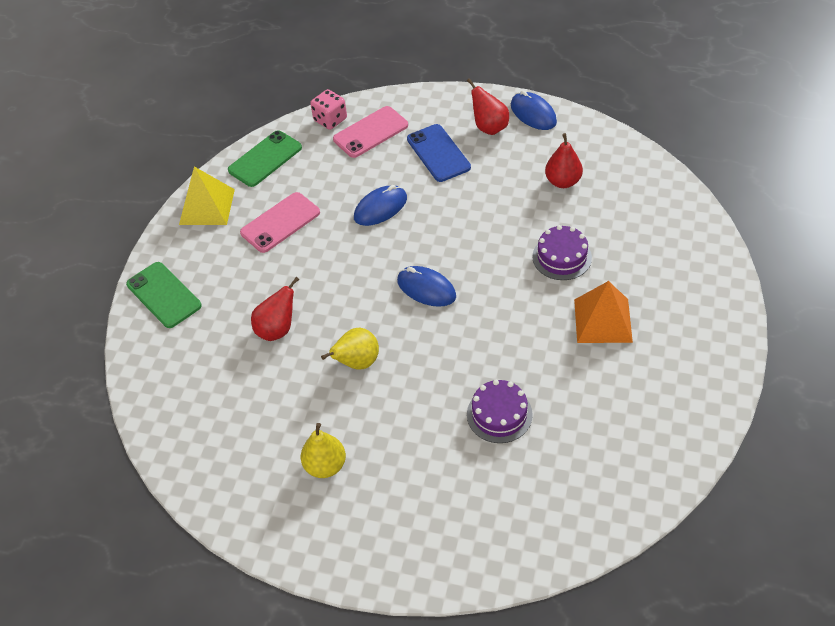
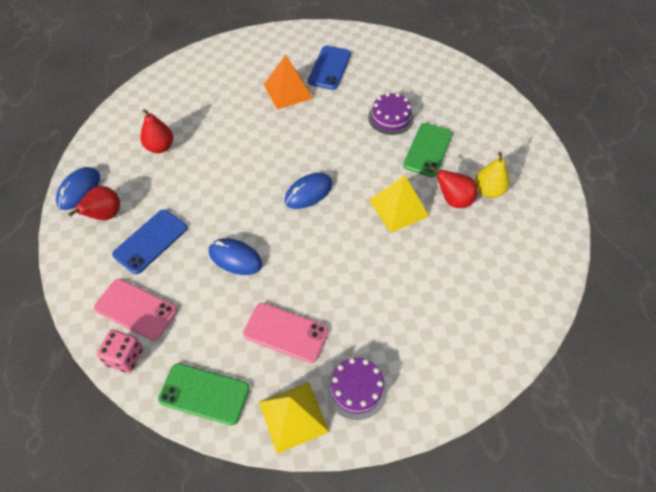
camera: 120 degrees left, 5 degrees up
green phone [126,262,202,328] -> green phone moved to [403,123,452,177]
red pear [251,277,299,341] -> red pear moved to [429,166,477,208]
yellow pear [321,328,379,370] -> yellow pyramid [369,175,429,233]
blue mouse [397,266,456,307] -> blue mouse turned 45 degrees clockwise [285,173,332,209]
purple cake [532,225,592,280] -> purple cake moved to [326,358,387,420]
none -> blue phone [308,46,351,90]

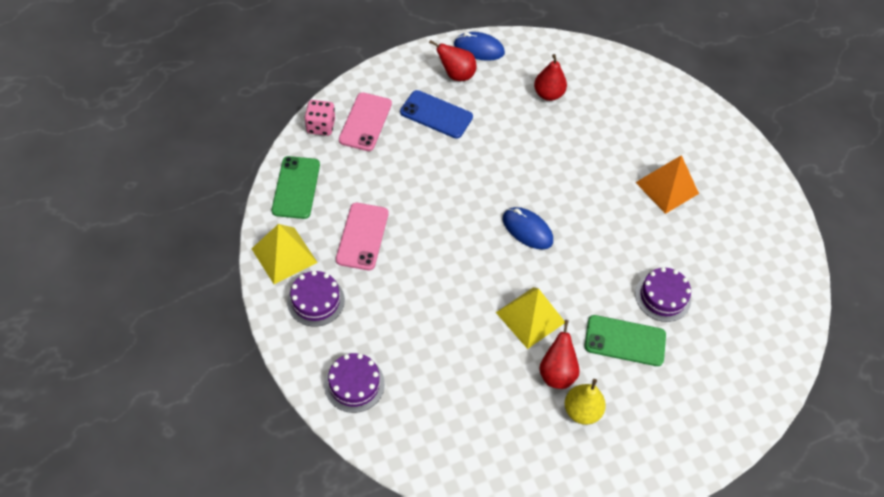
camera: 75 degrees right, 0 degrees up
blue mouse [209,238,263,275] -> none
blue phone [308,46,351,90] -> none
none -> purple cake [324,353,385,413]

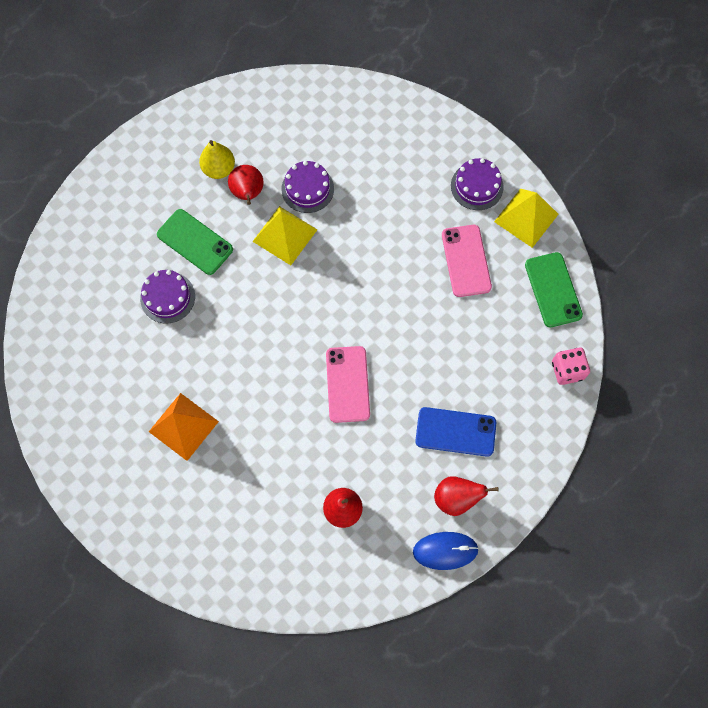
camera: 165 degrees right, 15 degrees up
purple cake [324,353,385,413] -> purple cake moved to [281,161,334,213]
pink phone [339,92,392,151] -> pink phone moved to [326,346,370,423]
blue mouse [503,207,553,250] -> none
green phone [585,315,666,366] -> green phone turned 45 degrees clockwise [157,209,233,275]

